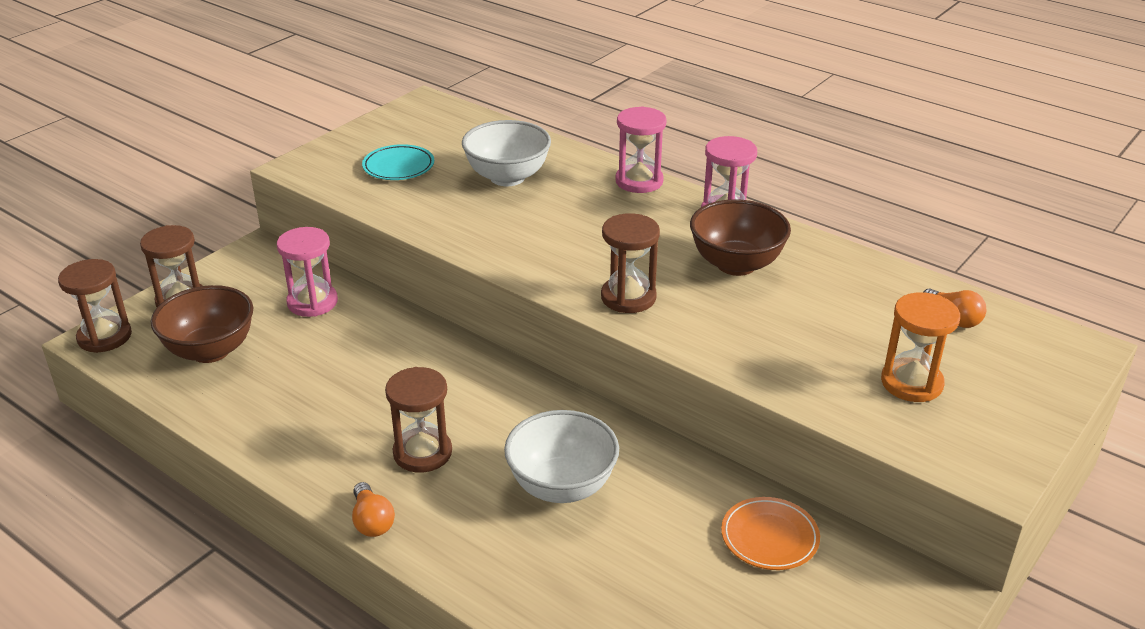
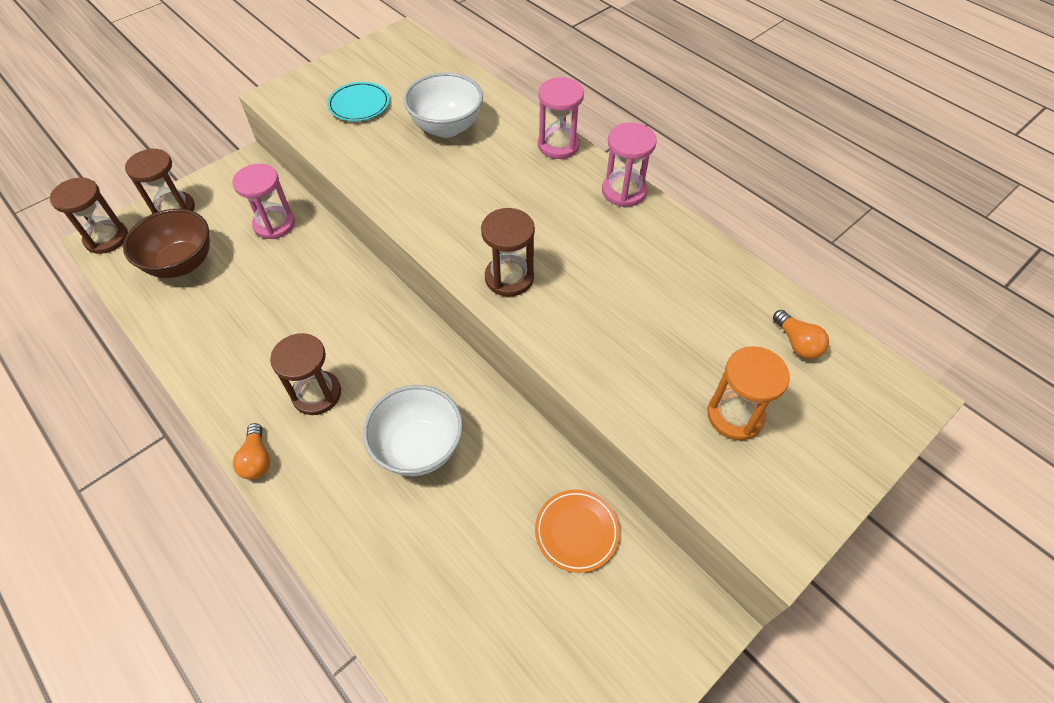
camera: 10 degrees right, 20 degrees up
brown bowl [690,199,791,276] -> none

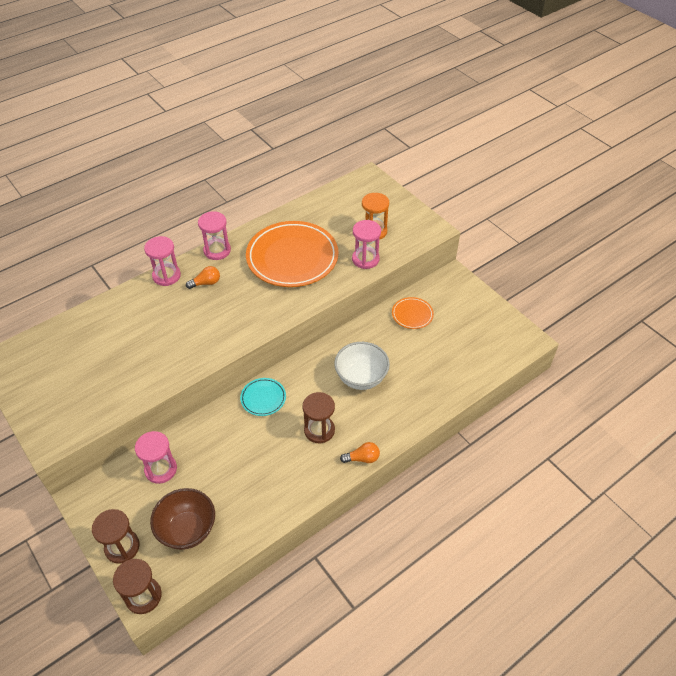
camera: 85 degrees left, 5 degrees down
turquoise plate [327,82,390,121] -> turquoise plate moved to [240,378,286,416]
white bowl [403,72,483,138] -> none
brown hourglass [481,208,535,297] -> none
orange light bulb [773,310,829,359] -> orange light bulb moved to [186,266,220,289]
none -> orange plate [246,221,339,287]
none -> pink hourglass [352,220,381,269]

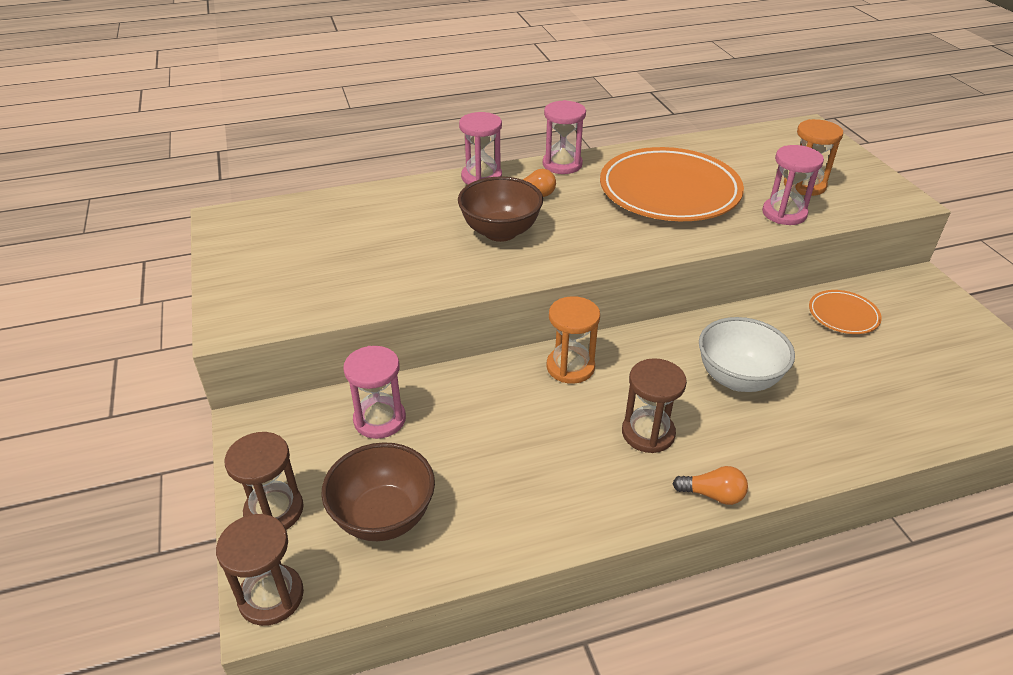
camera: 20 degrees right, 10 degrees down
turquoise plate [240,378,286,416] -> orange hourglass [547,296,600,384]
none -> brown bowl [458,176,543,242]

